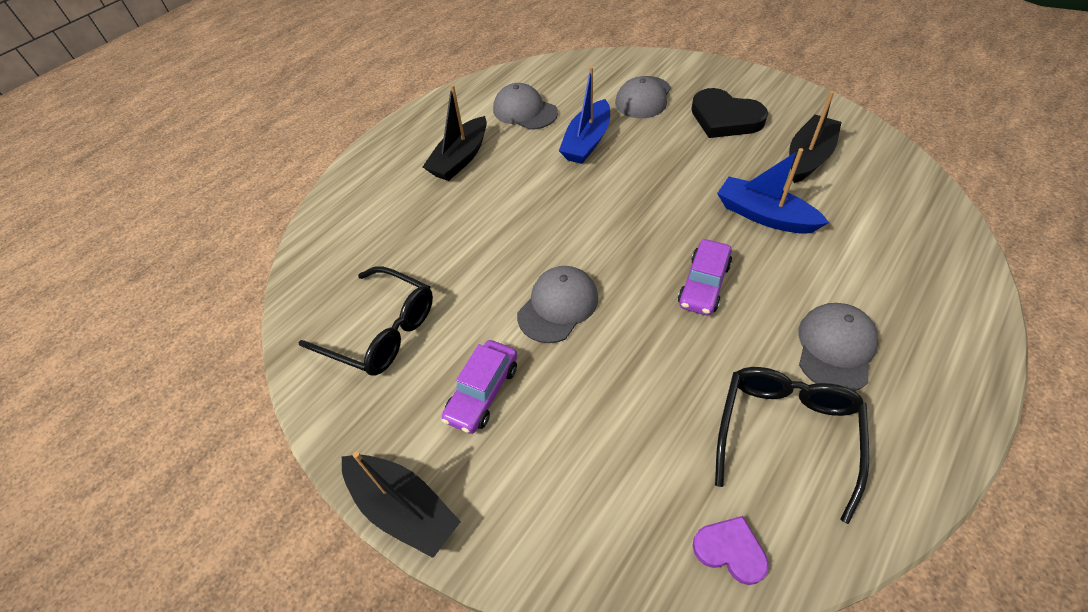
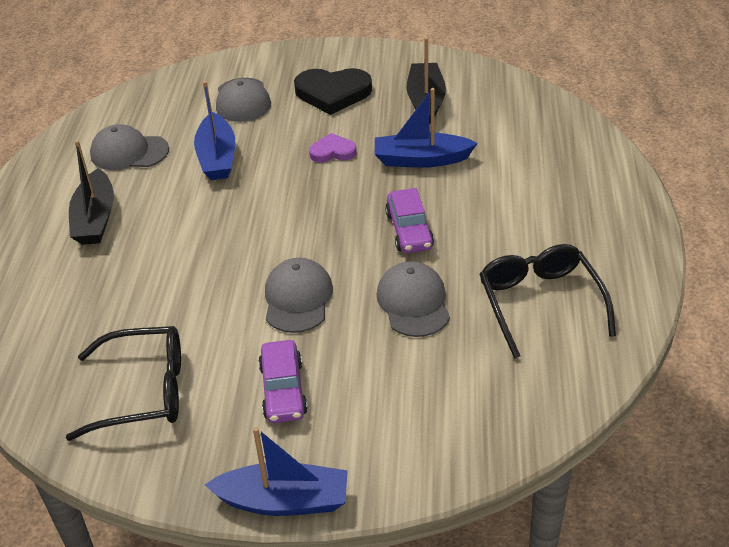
camera: 35 degrees left, 10 degrees down
black boat [342,452,461,558] -> blue boat [205,427,348,516]
purple heart [693,516,769,585] -> purple heart moved to [309,133,357,162]
grey cap [798,303,879,391] -> grey cap moved to [377,261,450,337]

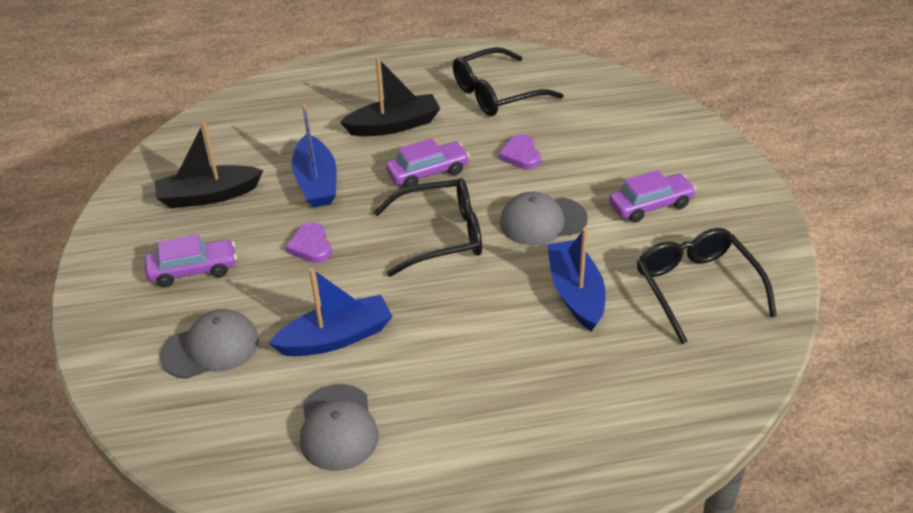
camera: 105 degrees left, 0 degrees up
black boat [69,140,114,245] -> black boat moved to [340,58,440,136]
blue boat [205,427,348,516] -> blue boat moved to [547,228,606,332]
black heart [294,68,372,115] -> purple car [145,234,237,287]
grey cap [377,261,450,337] -> purple heart [499,134,541,170]
none -> black glasses [374,178,482,277]

